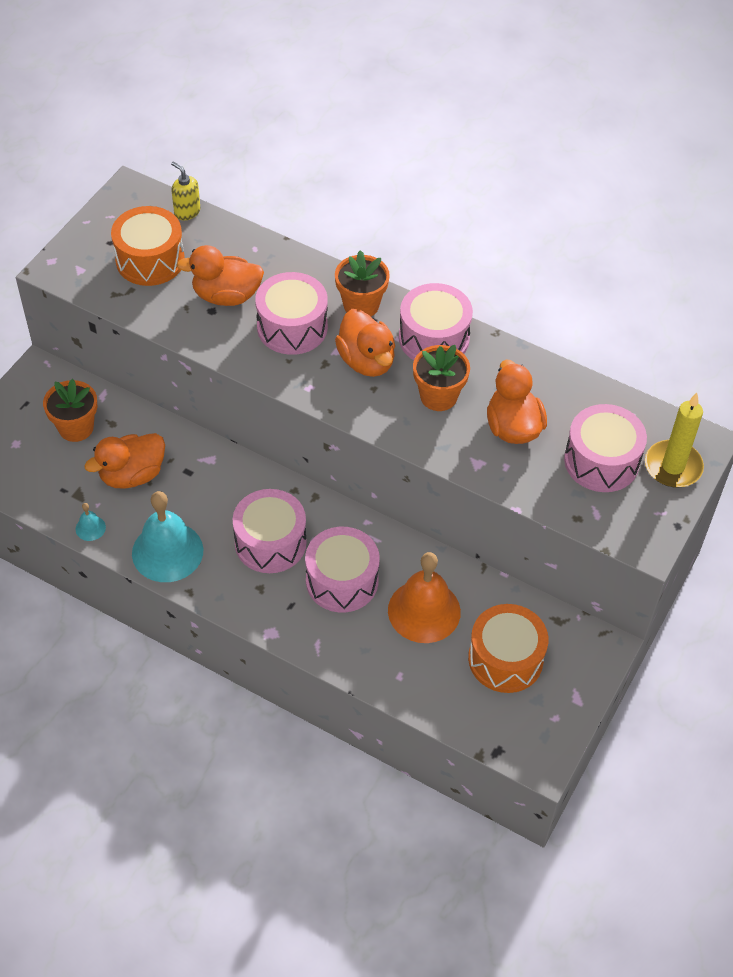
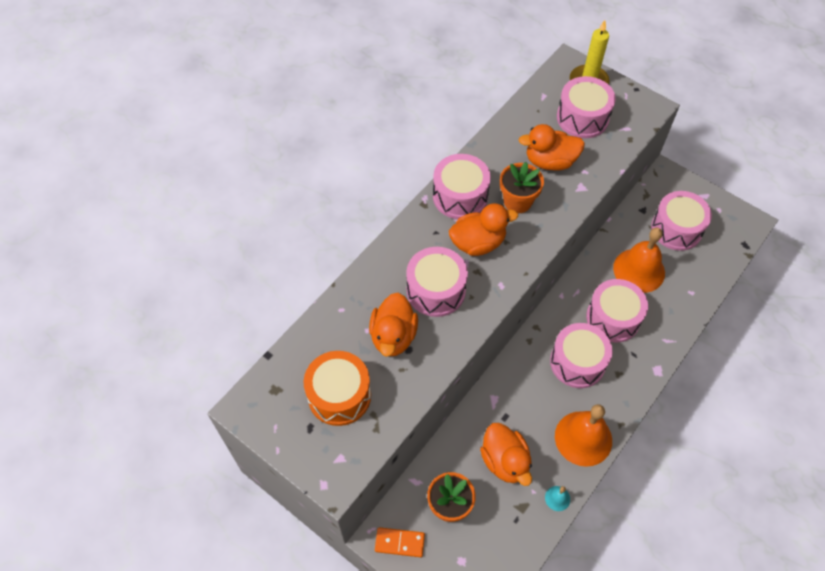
camera: 80 degrees left, 5 degrees up
turquoise bell [132,491,204,582] -> orange bell [555,404,612,467]
yellow soap dispenser [171,161,201,220] -> none
orange flower pot [335,250,390,317] -> none
orange drum [468,604,548,693] -> pink drum [651,191,712,251]
none -> orange domino [375,527,425,557]

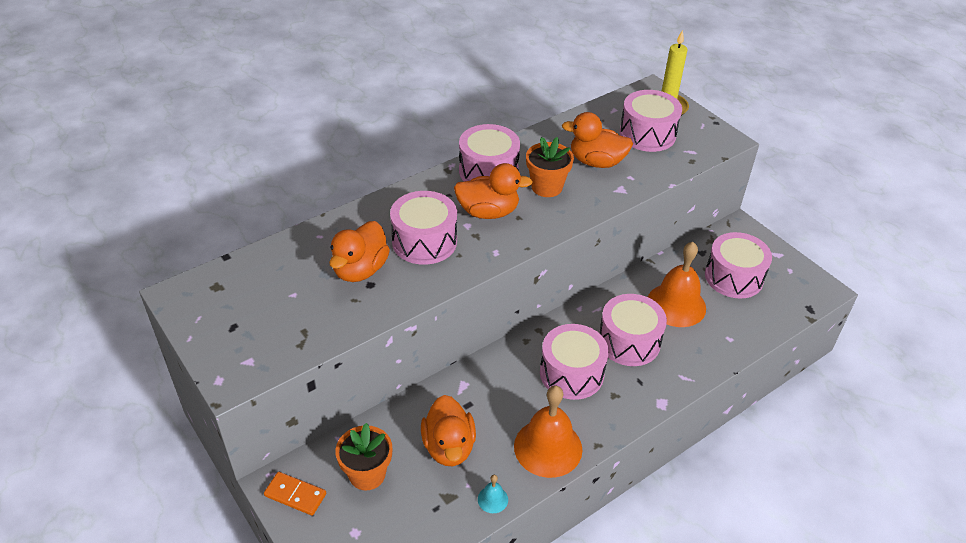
camera: 15 degrees right, 15 degrees down
orange drum [304,351,371,426] -> none

